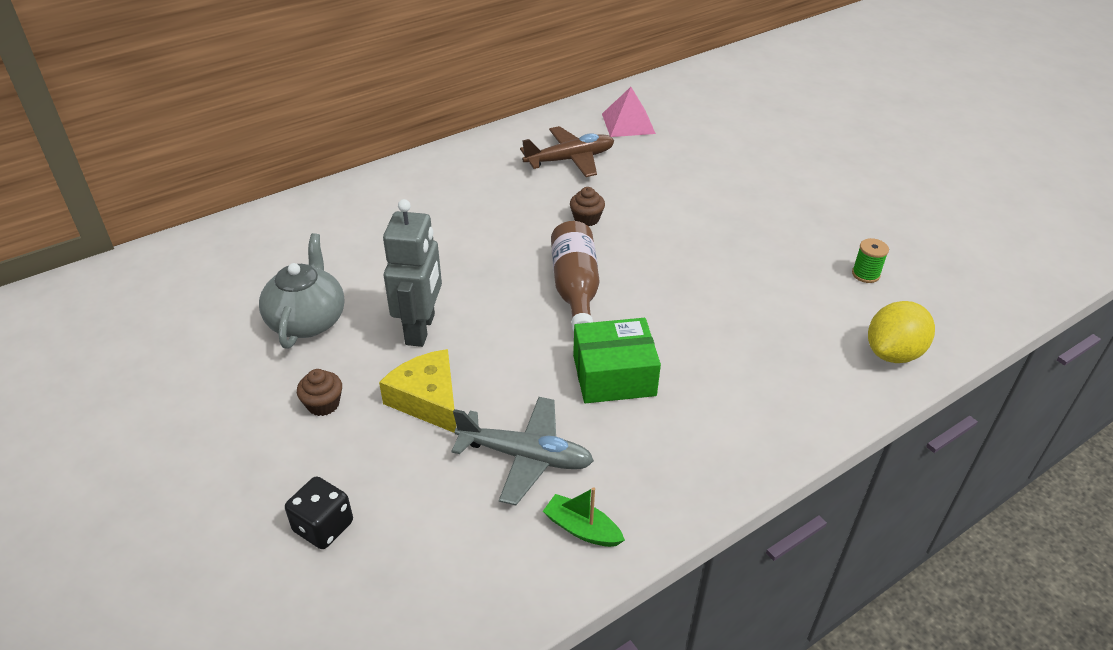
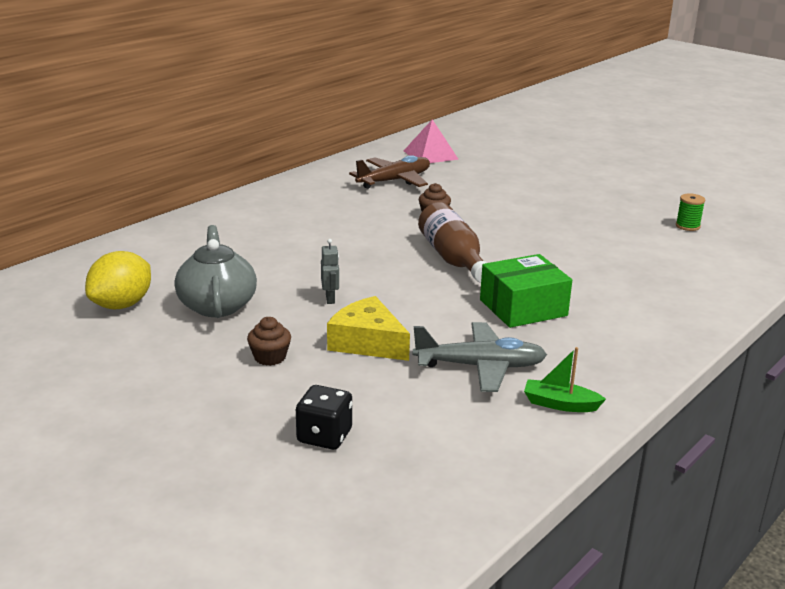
camera: 15 degrees left, 15 degrees down
grey robot [383,199,442,347] -> grey robot [321,239,340,304], size x0.44
yellow lemon [868,301,935,363] -> yellow lemon moved to [85,251,151,309]

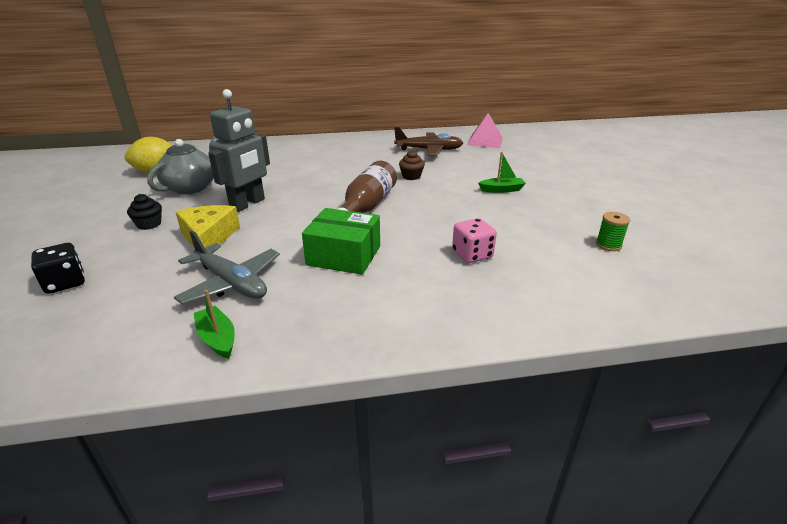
camera: 40 degrees right, 5 degrees up
brown cupcake [247,317,291,366] -> black cupcake [127,194,162,230]
grey robot [321,239,340,304] -> grey robot [208,89,270,212], size x2.26
none -> pink dice [452,218,497,263]
none -> green boat [478,152,526,193]

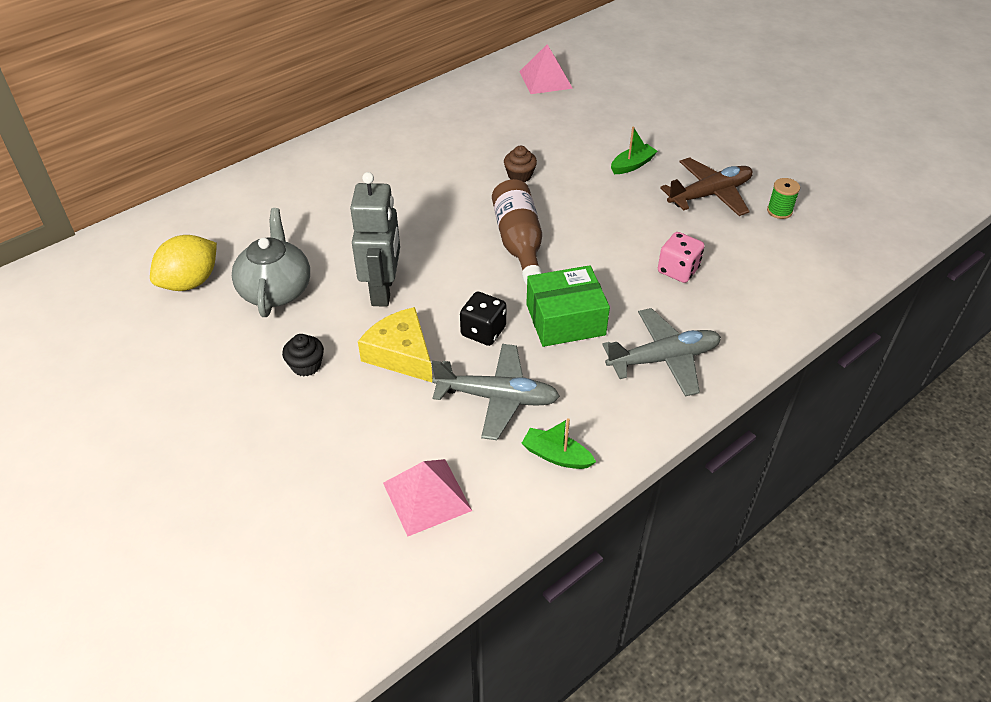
camera: 30 degrees left, 15 degrees up
black dice [31,243,85,294] -> black dice moved to [460,292,506,346]
brown plane [394,127,463,156] -> brown plane moved to [660,157,753,216]
none -> pink pyramid [383,459,472,536]
none -> grey plane [602,308,721,397]

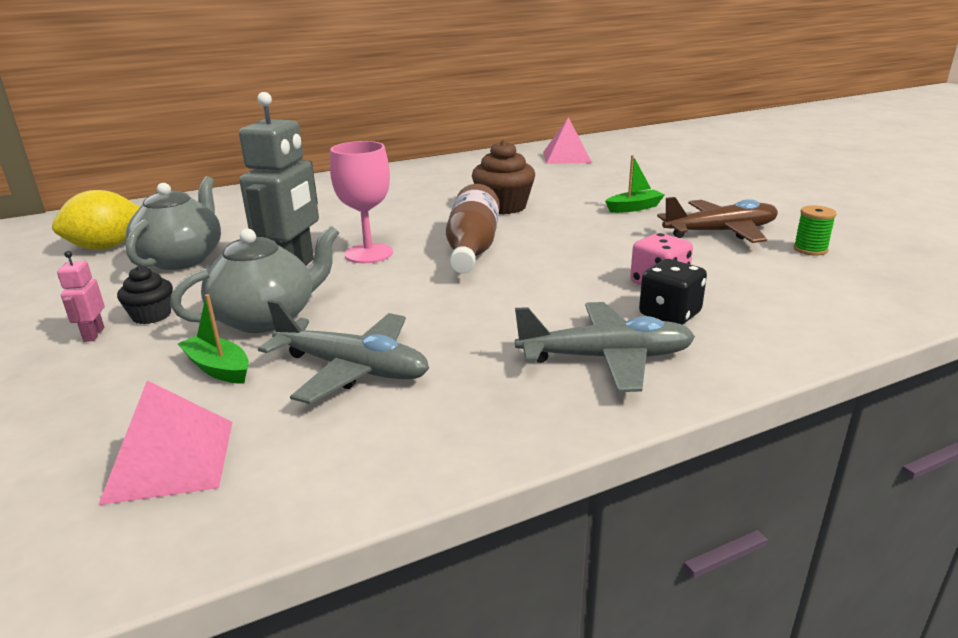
camera: 15 degrees right, 20 degrees down
yellow cheese [358,307,432,382] -> grey teapot [170,226,339,333]
black dice [460,292,506,346] -> black dice moved to [639,259,707,325]
brown cupcake [504,146,537,182] -> brown cupcake [472,140,535,214], size x1.71
green boat [521,418,596,469] -> green boat moved to [178,294,249,384]
green box [526,265,610,347] -> none
none -> pink robot [57,251,105,342]
none -> pink goblet [330,141,393,263]

